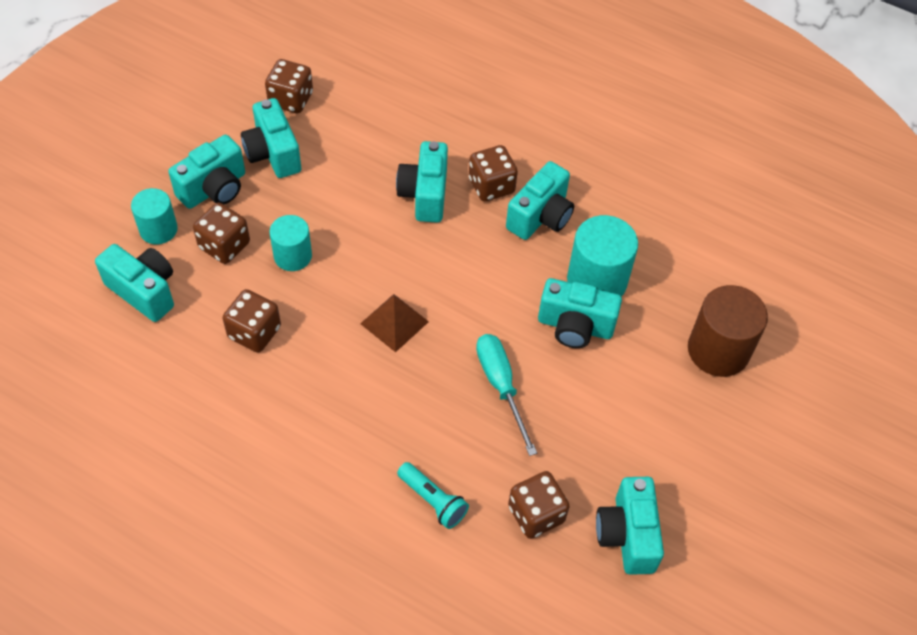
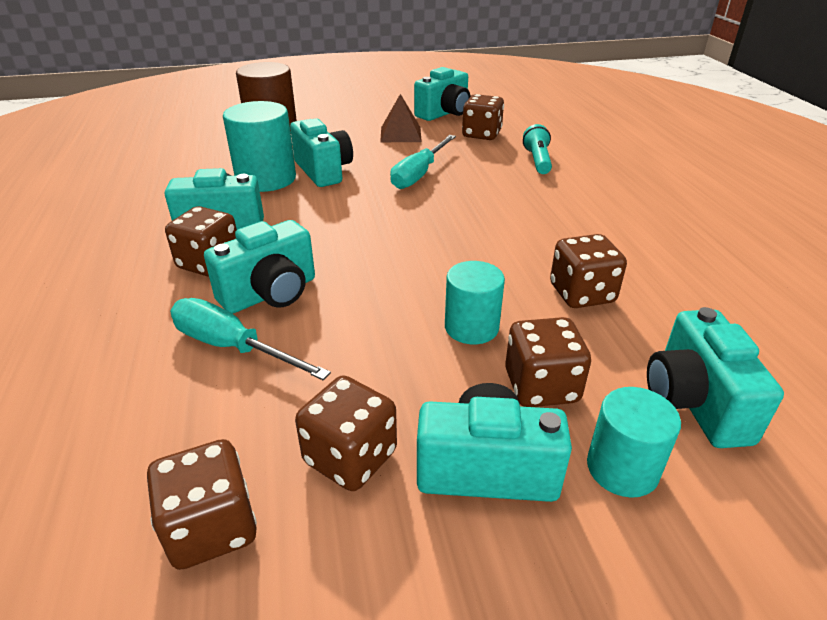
camera: 130 degrees left, 20 degrees down
turquoise camera [241,98,301,178] -> brown dice [295,375,397,491]
brown pyramid [360,294,429,352] -> brown pyramid moved to [380,94,422,142]
none -> turquoise screwdriver [170,298,331,380]

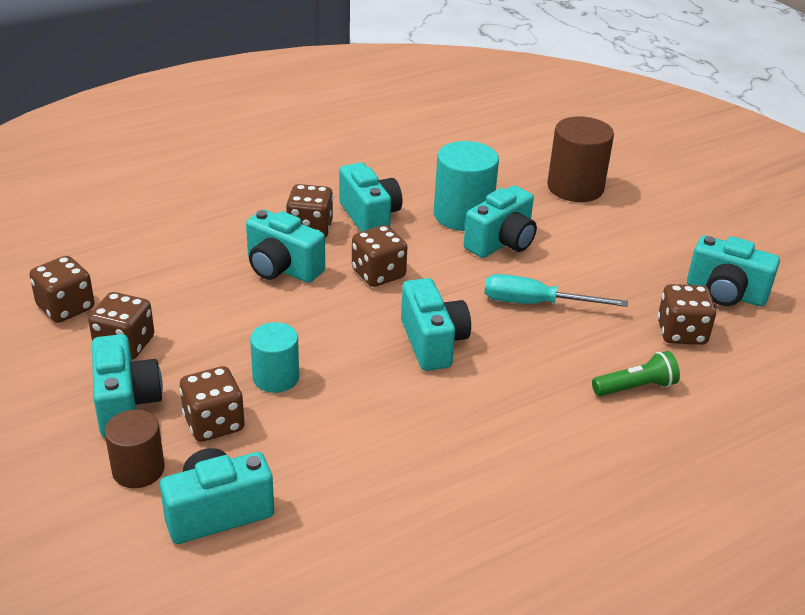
camera: 70 degrees right, 0 degrees up
turquoise screwdriver [170,298,331,380] -> none
brown pyramid [380,94,422,142] -> none
turquoise flashlight [523,124,552,174] -> green flashlight [592,351,680,396]
brown dice [550,234,627,308] -> brown dice moved to [352,225,408,287]
turquoise cylinder [587,387,681,498] -> brown cylinder [105,410,165,488]
none -> turquoise camera [401,278,471,371]

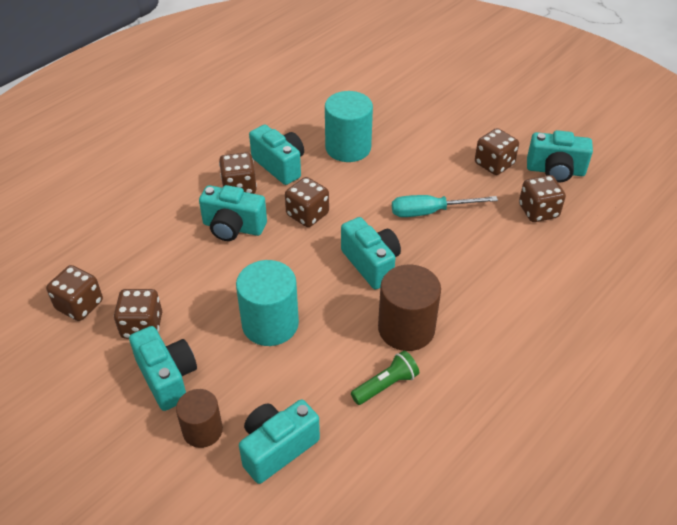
camera: 15 degrees left, 10 degrees up
brown dice [180,366,245,442] -> brown dice moved to [475,128,519,175]
turquoise cylinder [250,322,299,393] -> turquoise cylinder [236,260,299,346], size x1.58
turquoise camera [464,186,537,258] -> none
brown cylinder [547,116,614,202] -> brown cylinder moved to [378,264,441,351]
green flashlight [592,351,680,396] -> green flashlight moved to [351,351,419,405]

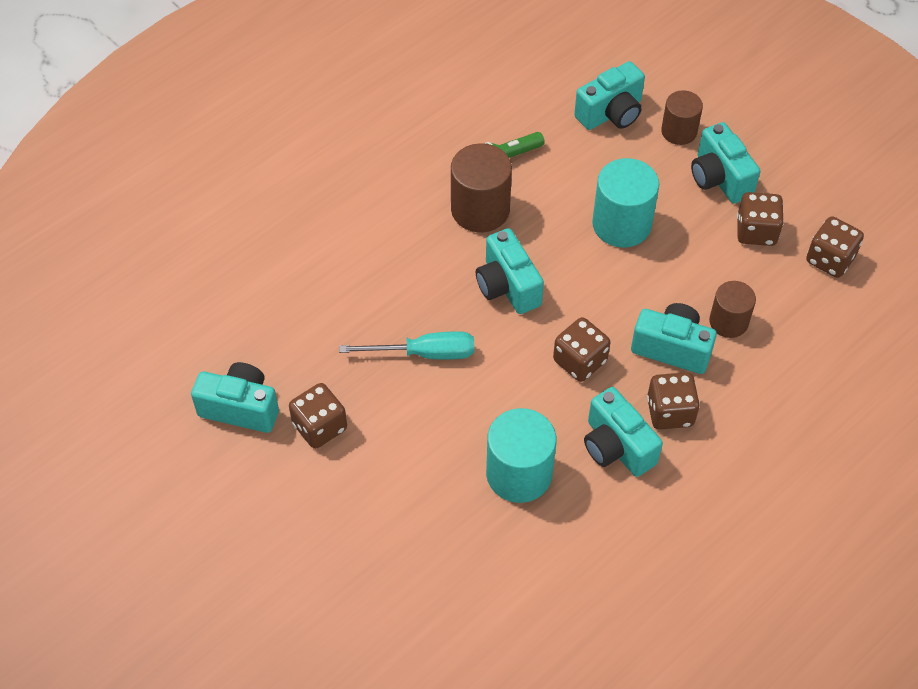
camera: 175 degrees left, 10 degrees up
brown dice [519,175,566,222] -> none
none -> brown cylinder [709,281,756,338]

